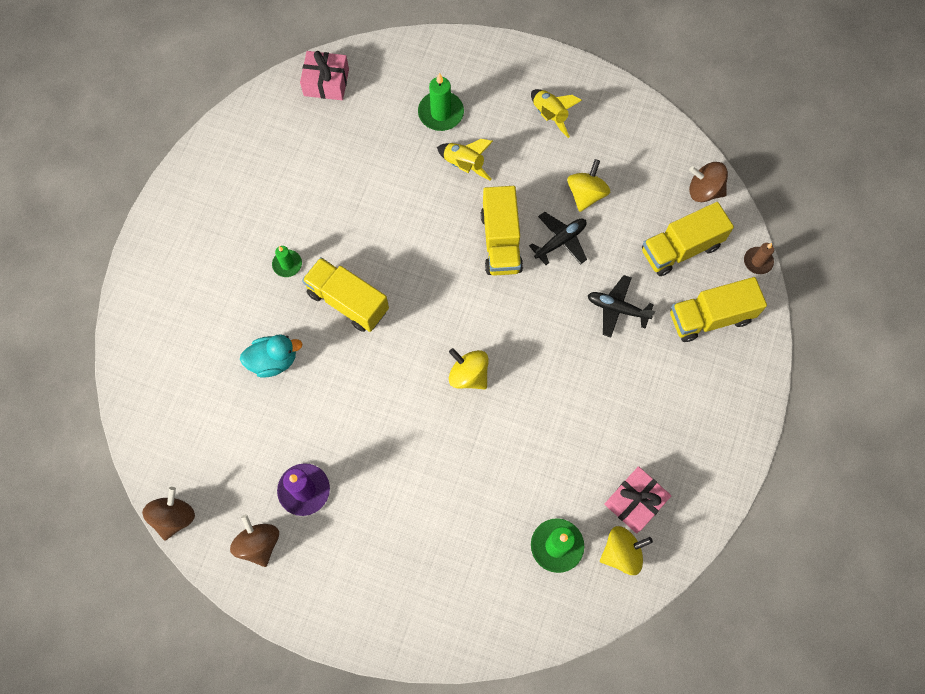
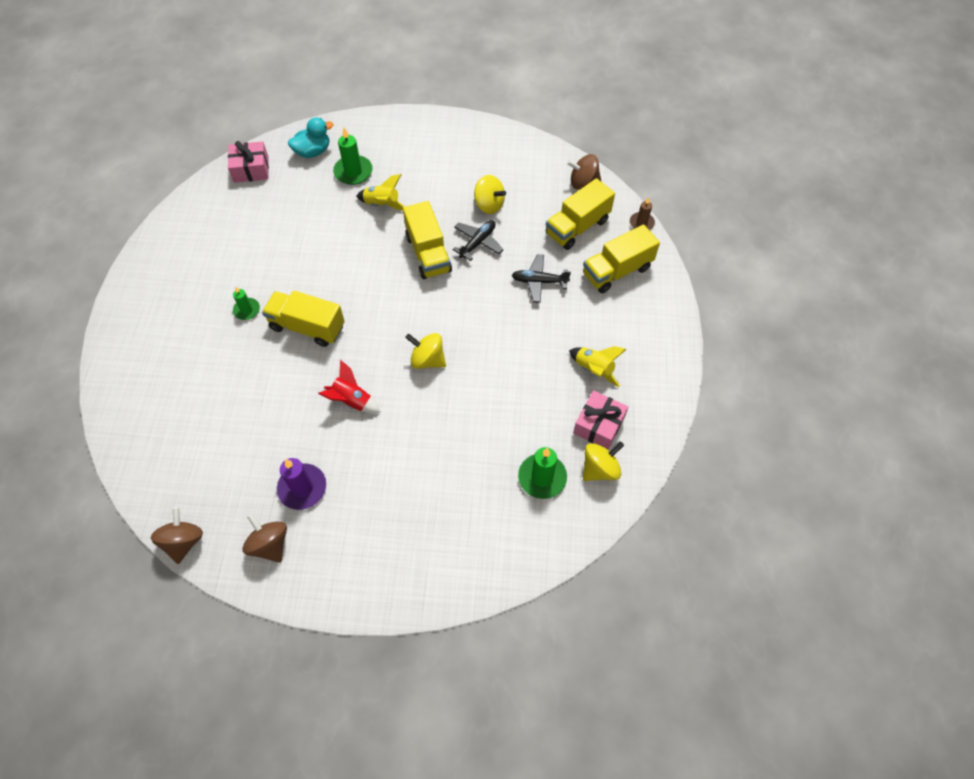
camera: 15 degrees left, 10 degrees down
turquoise duck [240,335,303,378] -> turquoise duck moved to [288,118,333,158]
yellow rocket [531,89,582,138] -> yellow rocket moved to [569,346,627,387]
yellow spinning top [567,159,610,212] -> yellow spinning top turned 120 degrees clockwise [474,175,506,214]
none -> red rocket [318,360,380,414]

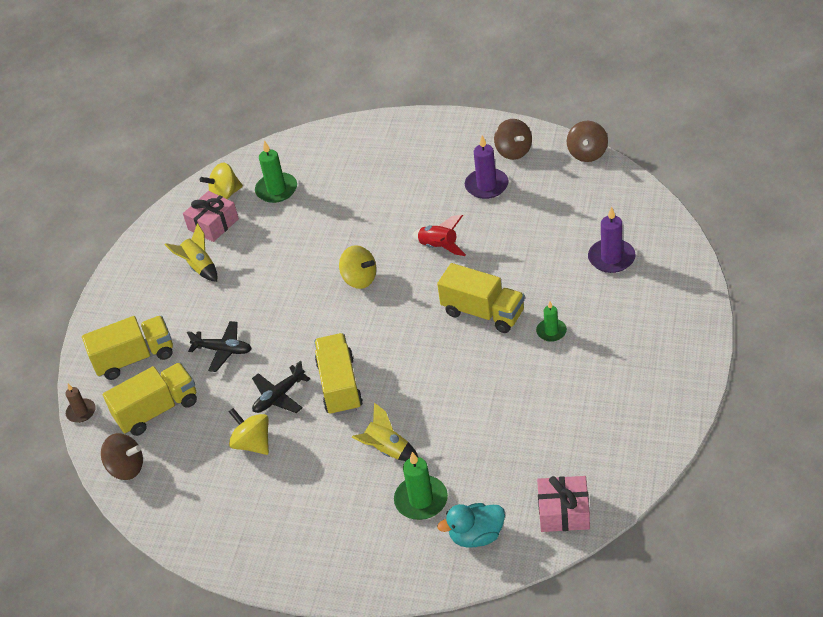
camera: 165 degrees left, 15 degrees down
none -> purple candle [588,206,636,273]

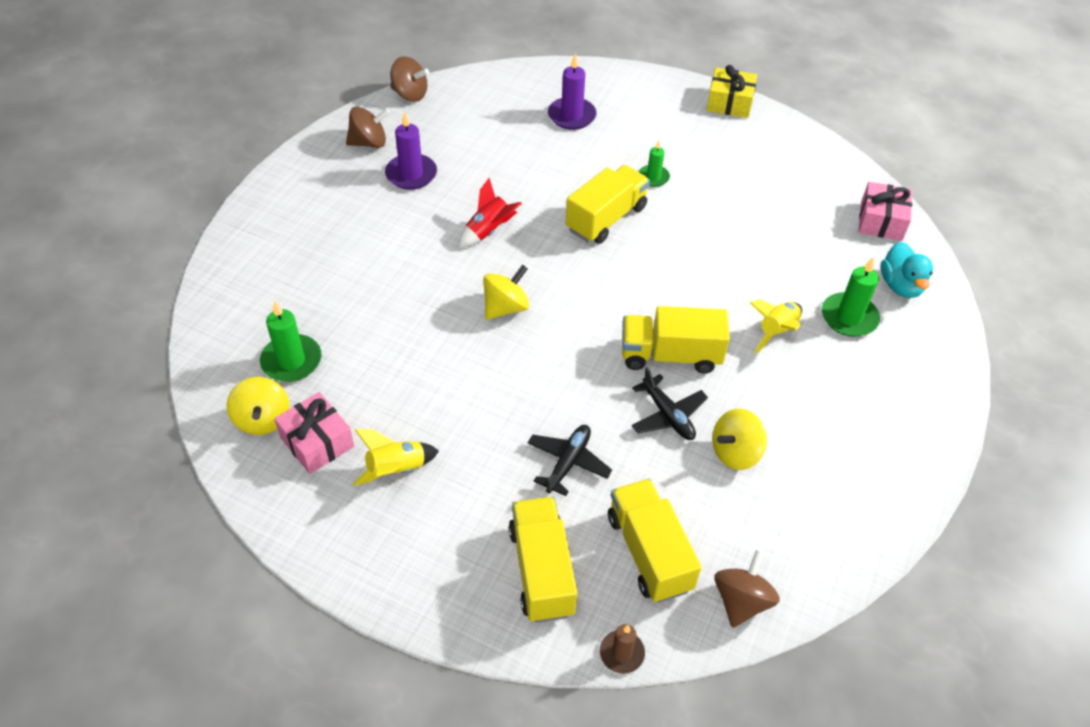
camera: 85 degrees left, 5 degrees up
none -> yellow gift [707,65,757,118]

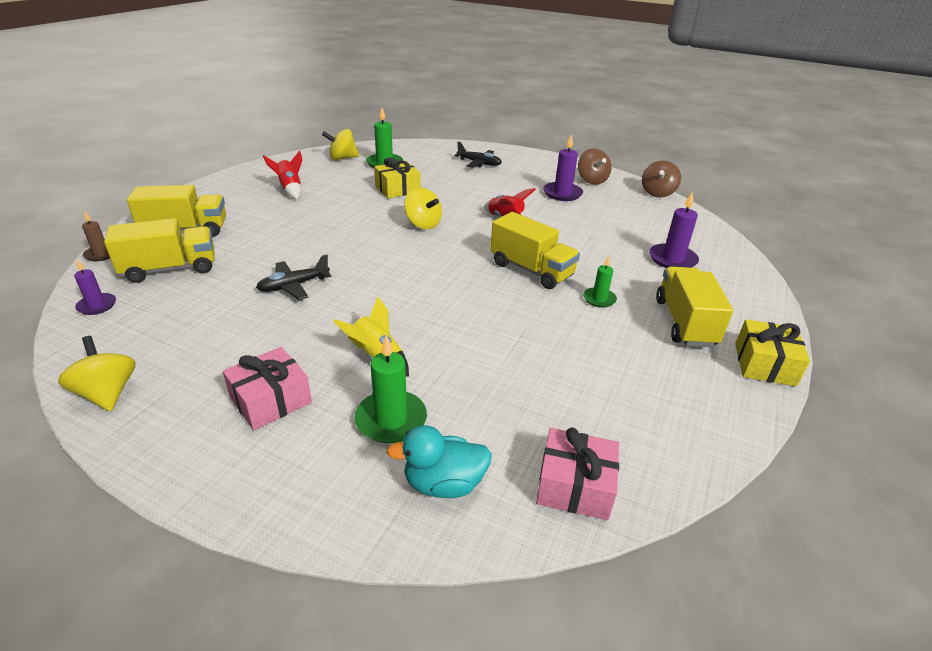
camera: 90 degrees right, 15 degrees down
pink gift [274,392,354,474] -> pink gift moved to [223,347,312,430]
yellow rocket [353,429,439,486] -> red rocket [263,150,302,199]
black plane [528,425,612,496] -> black plane moved to [454,142,502,168]
yellow truck [622,306,730,374] -> yellow truck moved to [656,267,733,347]
yellow spinning top [712,409,767,470] -> yellow spinning top moved to [58,336,135,411]
brown spinning top [714,550,780,628] -> purple candle [74,259,116,315]
none -> yellow gift [374,158,421,198]

